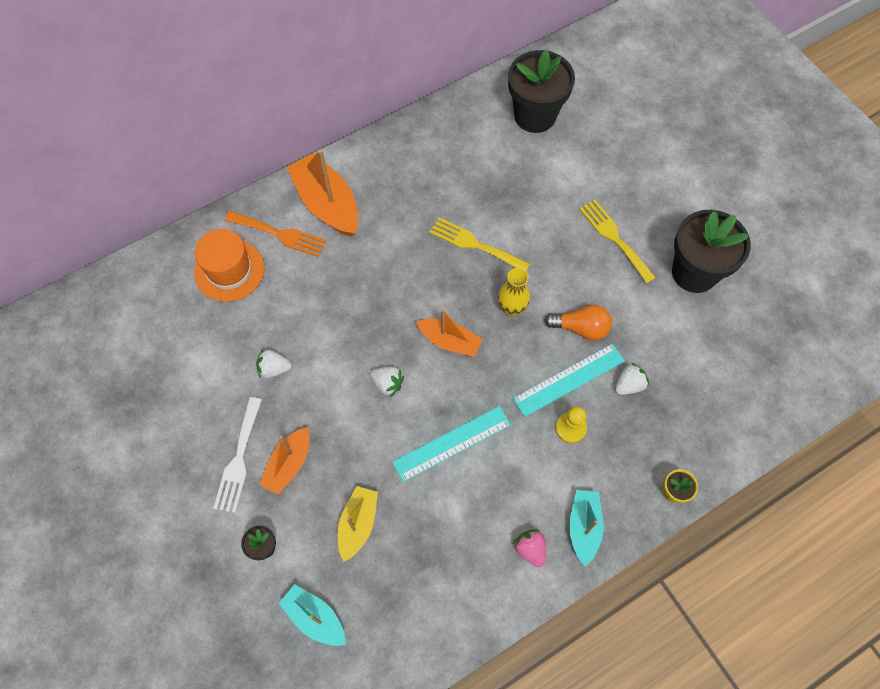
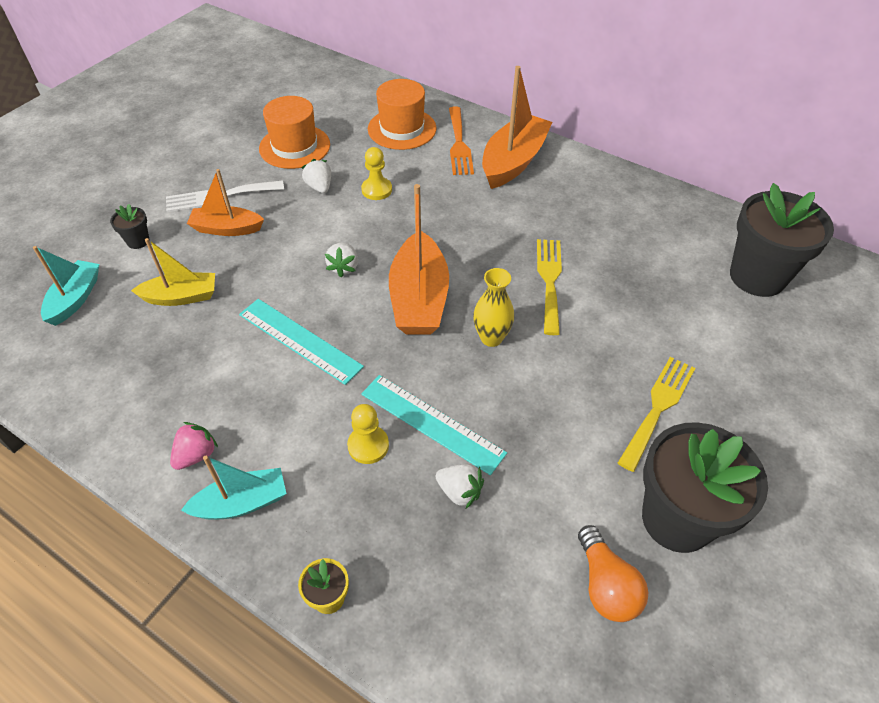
camera: 65 degrees right, 15 degrees down
orange boat [416,309,483,357] -> orange boat [389,184,449,335], size x1.63
orange light bulb [544,305,612,340] -> orange light bulb moved to [578,525,648,622]
none -> orange hat [259,96,330,169]
none -> yellow pawn [361,147,392,200]

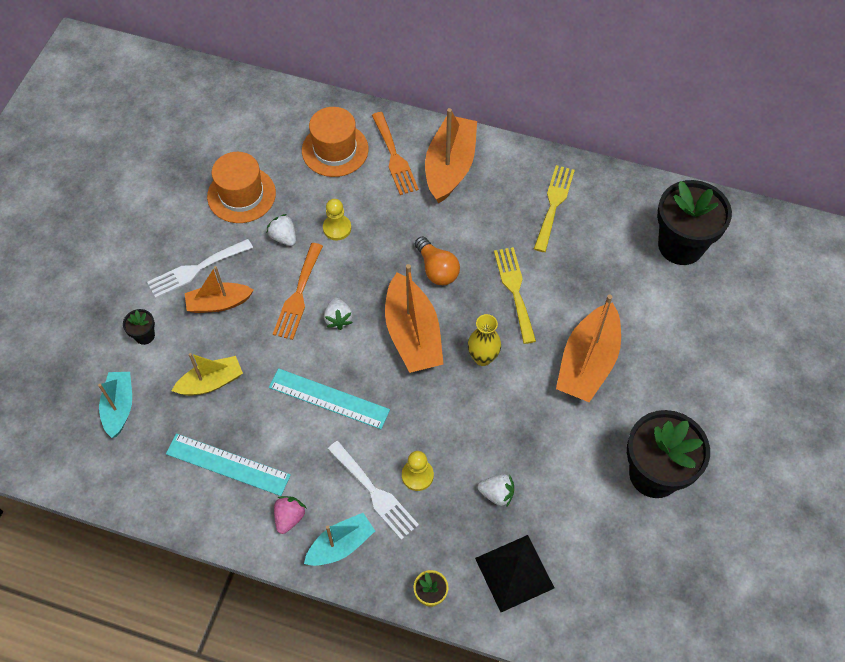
camera: 15 degrees left, 10 degrees up
turquoise ruler [361,375,507,475] -> turquoise ruler moved to [166,433,291,496]
orange light bulb [578,525,648,622] -> orange light bulb moved to [415,237,460,285]
yellow fork [618,357,695,472] -> yellow fork moved to [534,165,575,252]
none -> orange fork [273,243,323,340]
none -> white fork [328,441,419,540]
none -> black pyramid [475,535,554,612]
none -> orange boat [556,295,621,402]

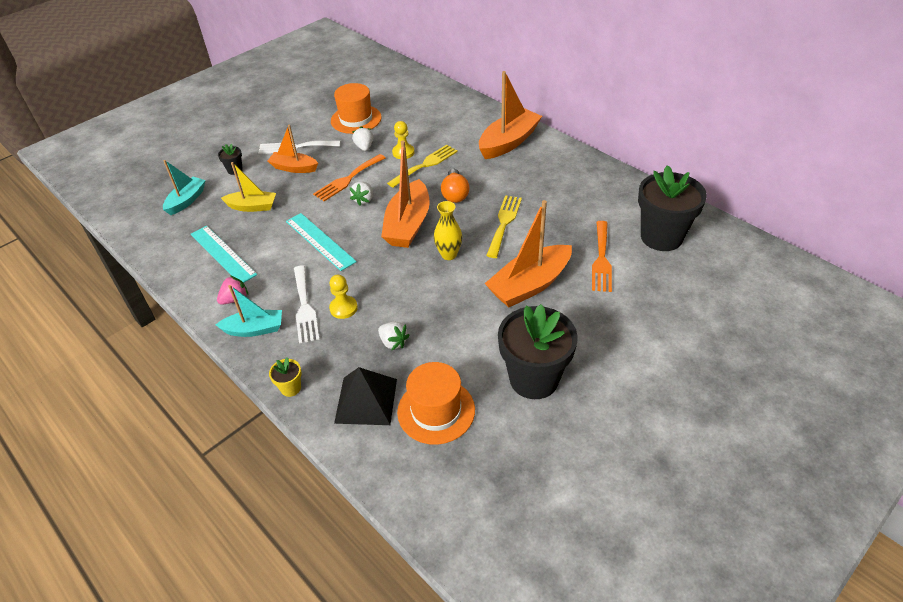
camera: 30 degrees right, 15 degrees down
orange hat [302,107,368,177] -> orange hat moved to [397,362,475,445]
orange fork [372,112,419,195] -> orange fork moved to [592,221,612,292]
yellow fork [534,165,575,252] -> yellow fork moved to [387,145,458,188]

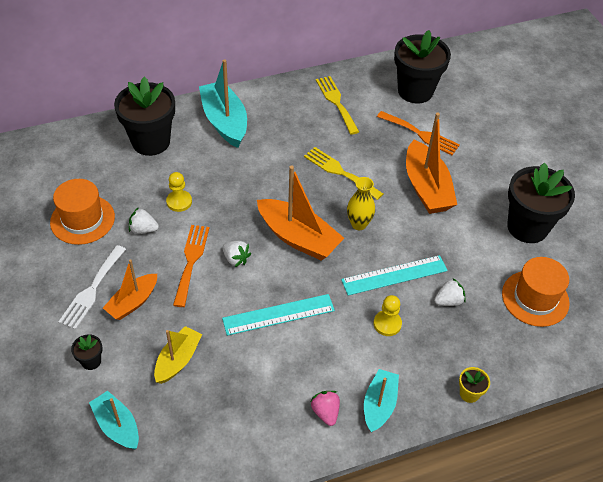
camera: 70 degrees left, 5 degrees up
turquoise ruler [191,226,257,283] -> turquoise ruler moved to [341,255,448,296]
white fork [294,265,319,344] -> none
orange fork [313,154,385,201] -> orange fork turned 150 degrees counterclockwise [173,225,209,307]
black pyramid [334,367,397,425] -> none
yellow fork [387,145,458,188] -> yellow fork moved to [316,76,359,135]
orange light bulb [441,169,469,203] -> none
orange boat [479,71,542,159] -> turquoise boat [199,59,247,148]
none -> black flower pot [114,77,175,156]

